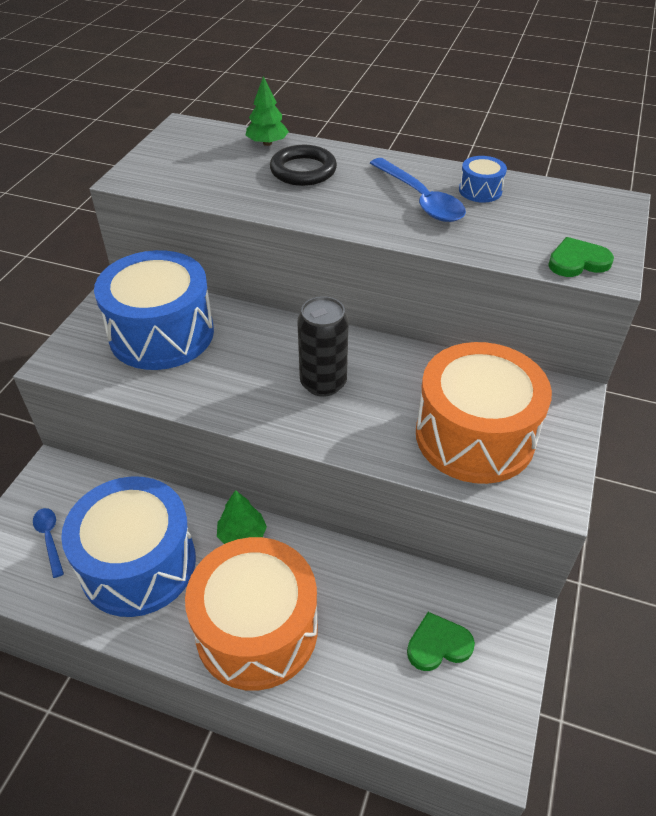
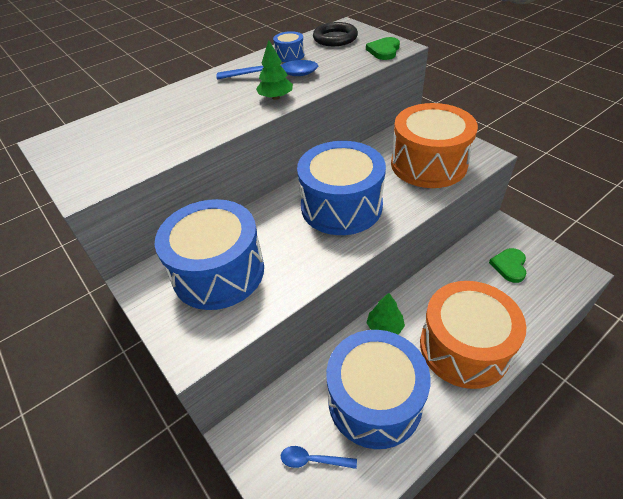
camera: 55 degrees left, 0 degrees up
green tree [246,76,289,146] -> green tree moved to [256,40,293,100]
black ring [270,145,337,186] -> black ring moved to [313,22,358,46]
black can [297,296,349,397] -> blue drum [297,141,386,235]

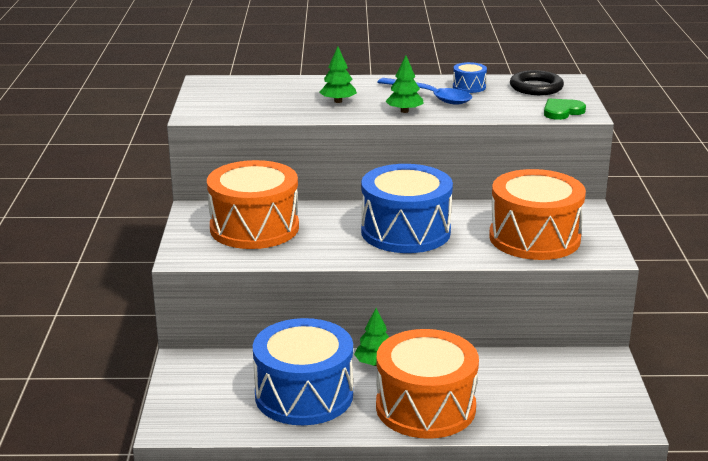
camera: 35 degrees right, 20 degrees down
blue drum [155,199,264,310] -> orange drum [207,160,299,249]
blue spoon [281,446,357,469] -> none
green heart [489,248,526,283] -> none
none -> green tree [319,47,357,103]

